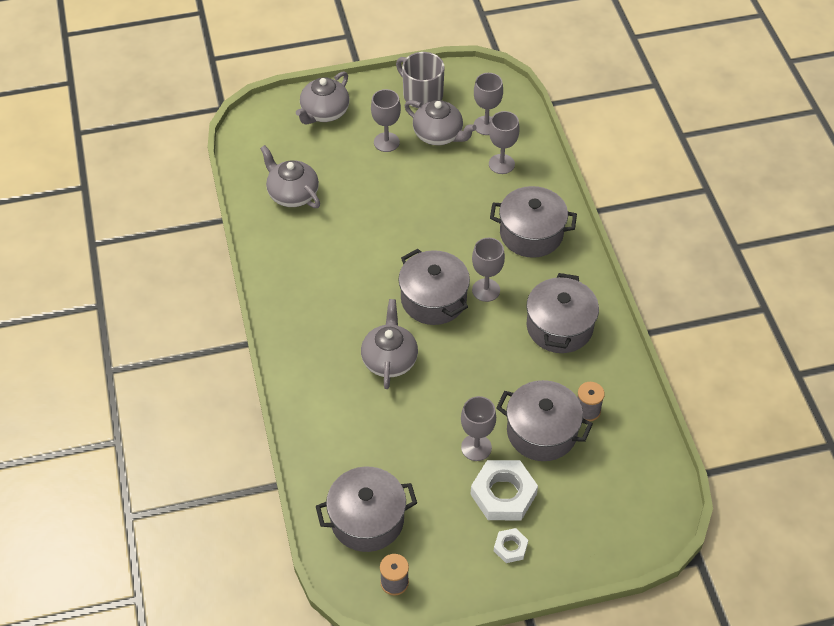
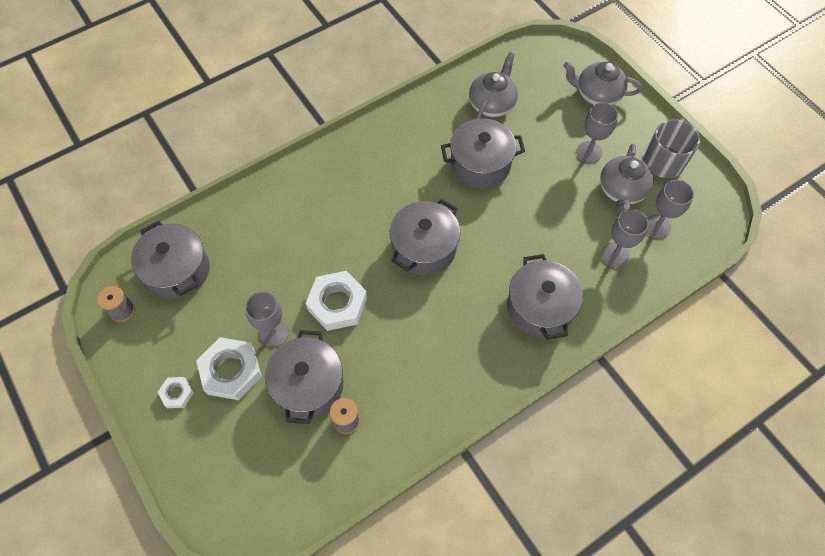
camera: 70 degrees right, 10 degrees up
grey teapot [361,299,418,389] -> none
grey goblet [472,238,505,302] -> none
grey pot [526,273,599,353] -> grey pot moved to [441,118,525,188]
none -> white nut [305,271,367,331]

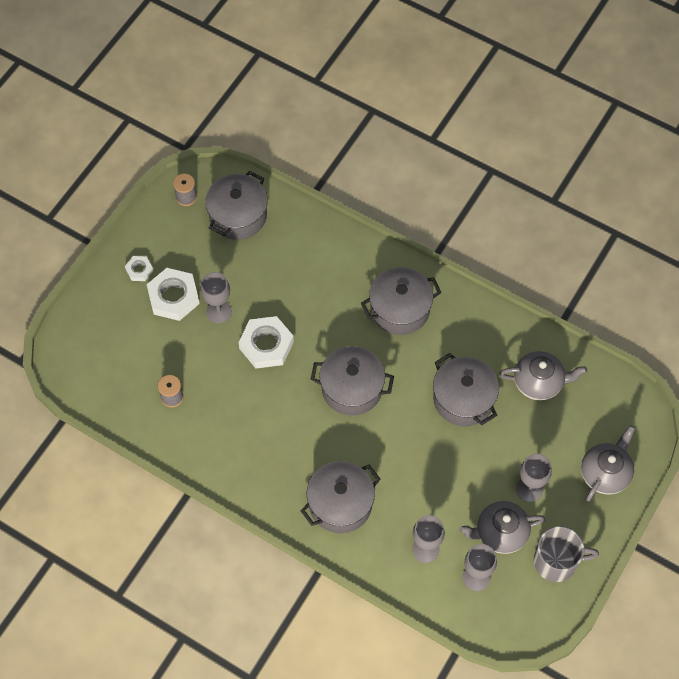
camera: 65 degrees right, 0 degrees up
grey pot [265,330,343,424] -> grey pot moved to [361,267,441,335]
grey teapot [563,62,642,105] -> grey teapot turned 45 degrees clockwise [581,425,635,502]

